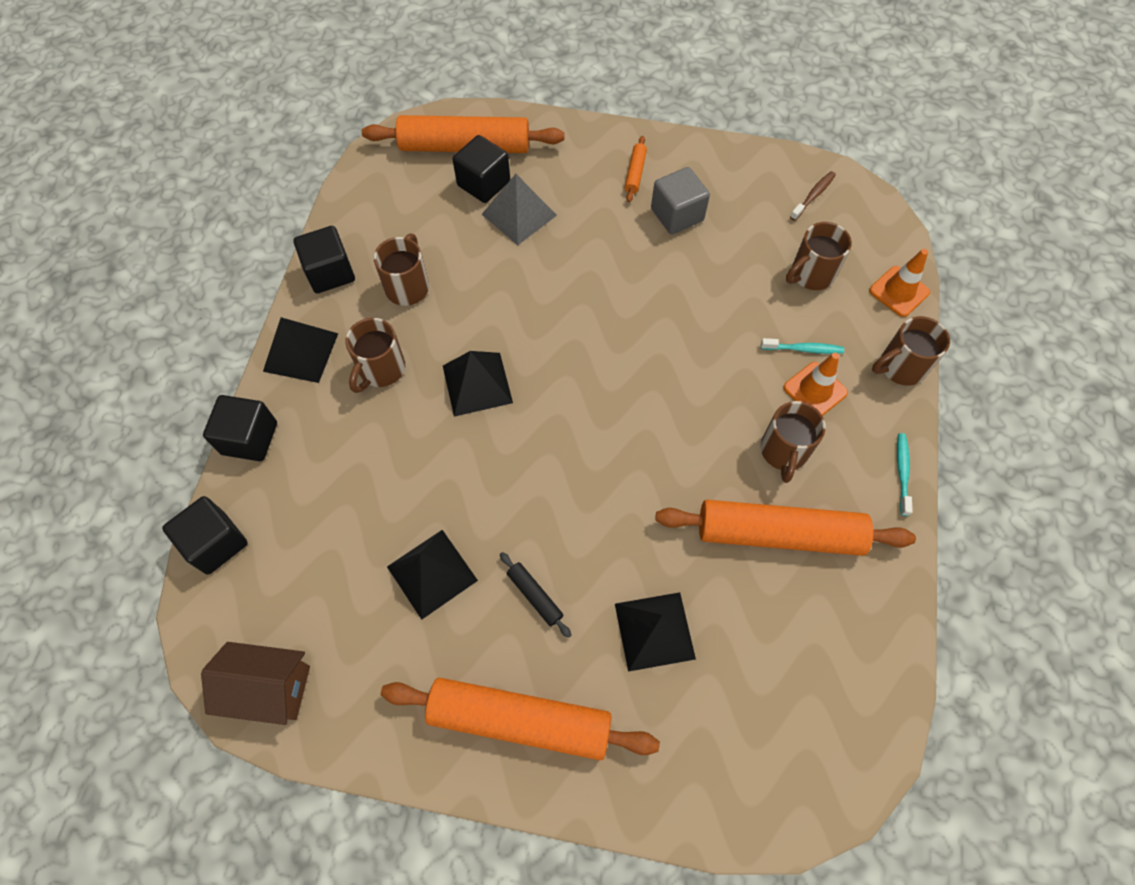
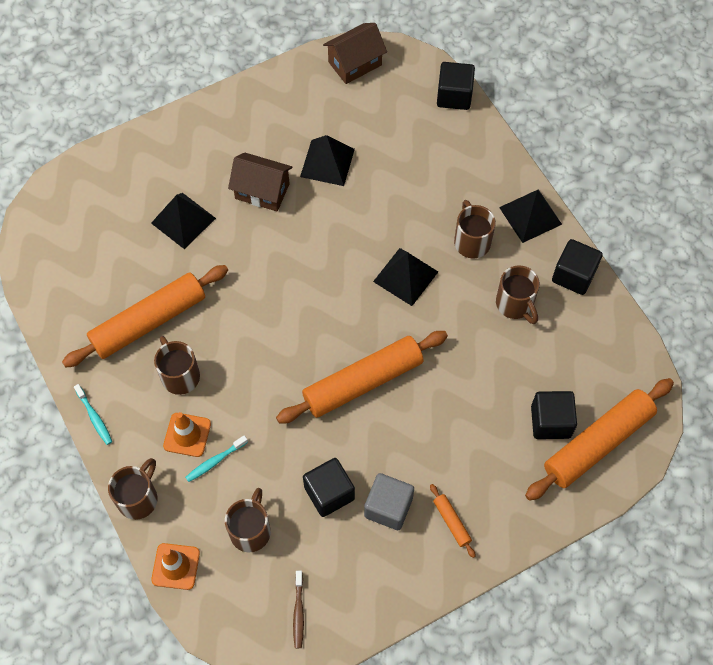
camera: 140 degrees right, 0 degrees up
black cube [203,395,277,461] -> black cube moved to [303,458,355,517]
orange rolling pin [381,678,660,760] -> orange rolling pin moved to [276,331,448,424]
grey pyramid [482,174,557,245] -> none
black rolling pin [500,552,571,638] -> brown house [228,152,293,212]

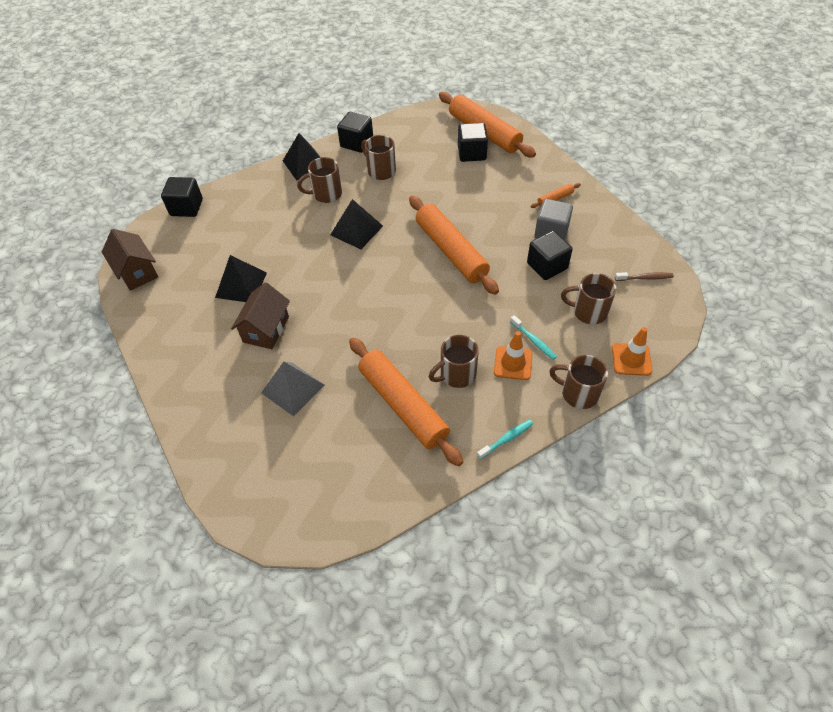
camera: 90 degrees left, 10 degrees down
black pyramid [151,193,216,249] -> grey pyramid [261,362,325,417]
brown mug [496,265,540,324] -> brown mug turned 105 degrees counterclockwise [361,135,396,180]

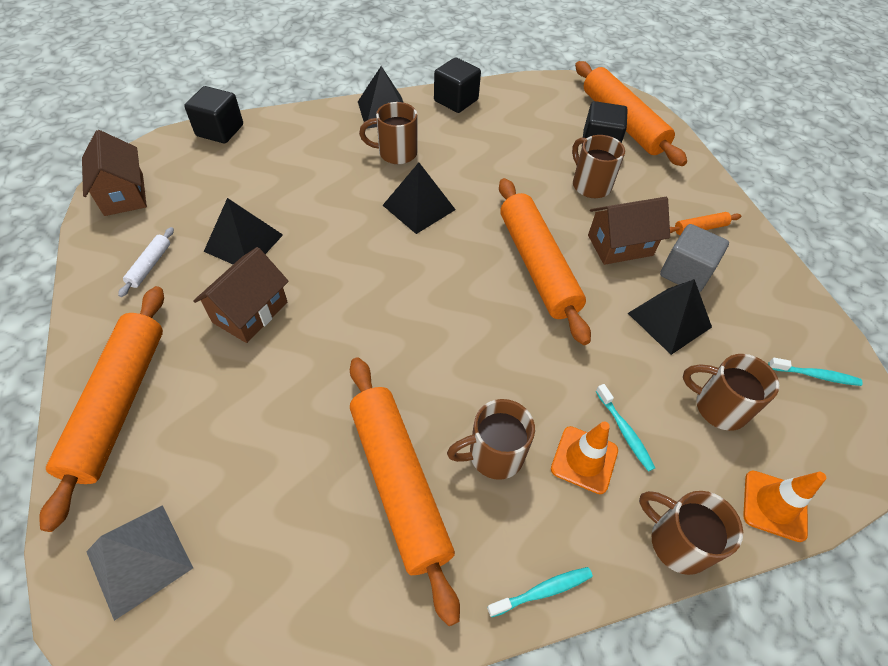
camera: 10 degrees right, 0 degrees up
grey pyramid [261,362,325,417] -> grey pyramid moved to [86,505,193,621]
brown mug [361,135,396,180] -> brown mug moved to [572,135,625,198]
black cube [527,231,573,280] -> black pyramid [628,279,712,355]
brown toothbrush [615,272,674,281] -> turquoise toothbrush [768,358,863,386]
none -> orange rolling pin [39,286,164,532]
none -> white rolling pin [118,227,174,297]
none -> brown house [588,197,670,265]

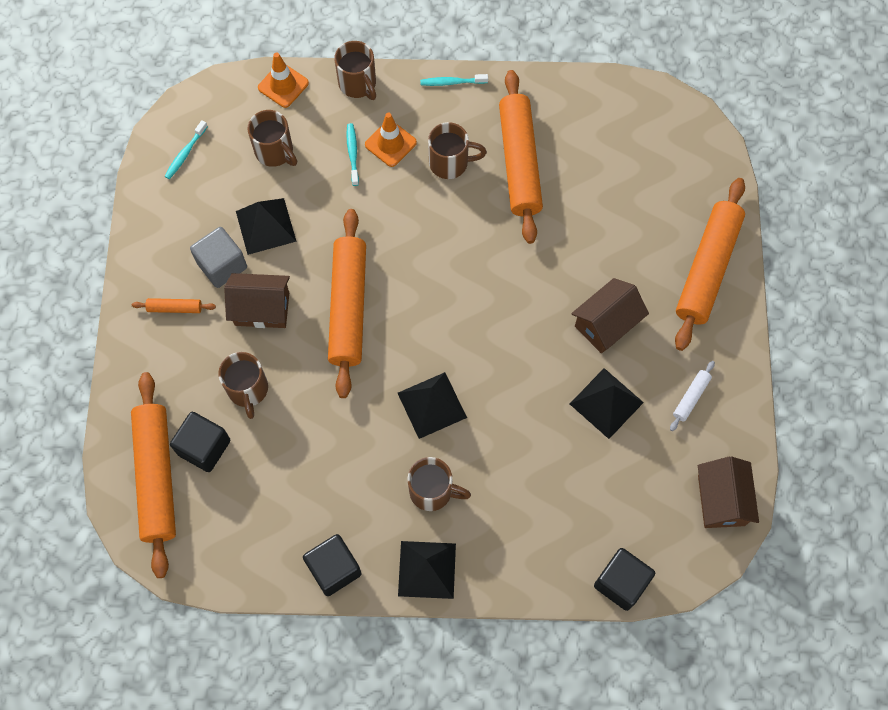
camera: 160 degrees left, 15 degrees up
grey pyramid [86,505,193,621] -> none
turquoise toothbrush [768,358,863,386] -> turquoise toothbrush turned 90 degrees counterclockwise [165,120,208,179]

